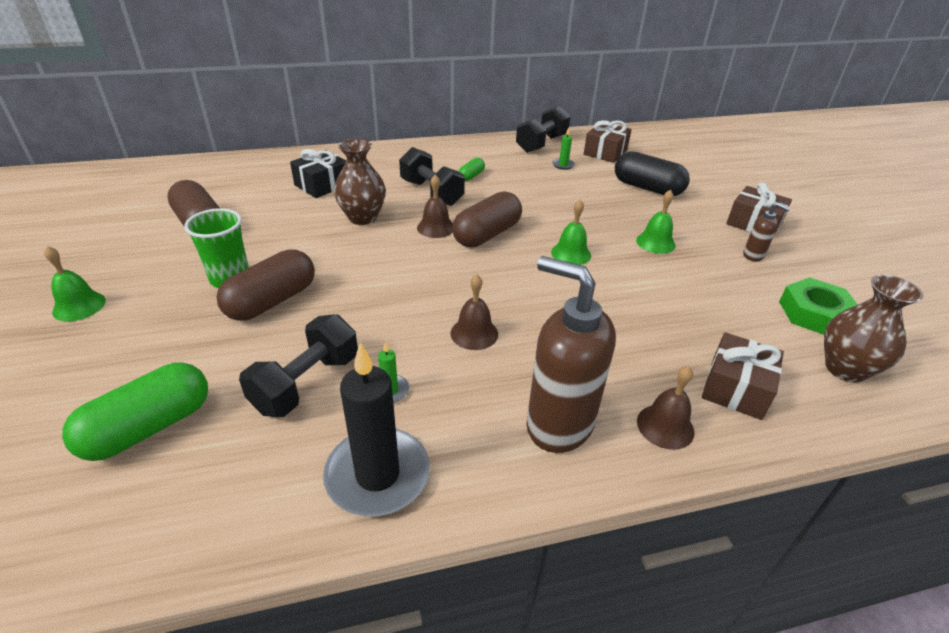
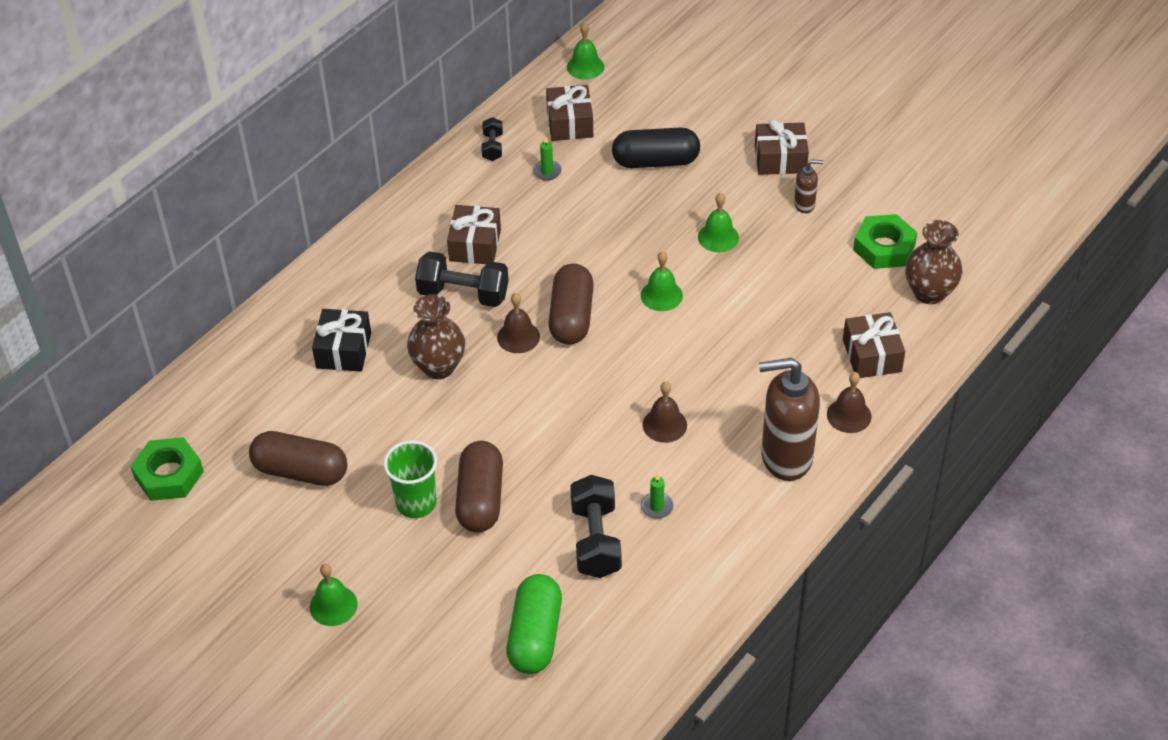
camera: 35 degrees left, 10 degrees up
black candle [323,343,430,516] -> none
green capsule [459,158,485,181] -> brown gift [447,205,501,264]
black dumbbell [516,106,570,153] -> black dumbbell [481,117,503,161], size x0.54
none -> green nut [130,437,204,501]
none -> green bell [567,22,604,80]

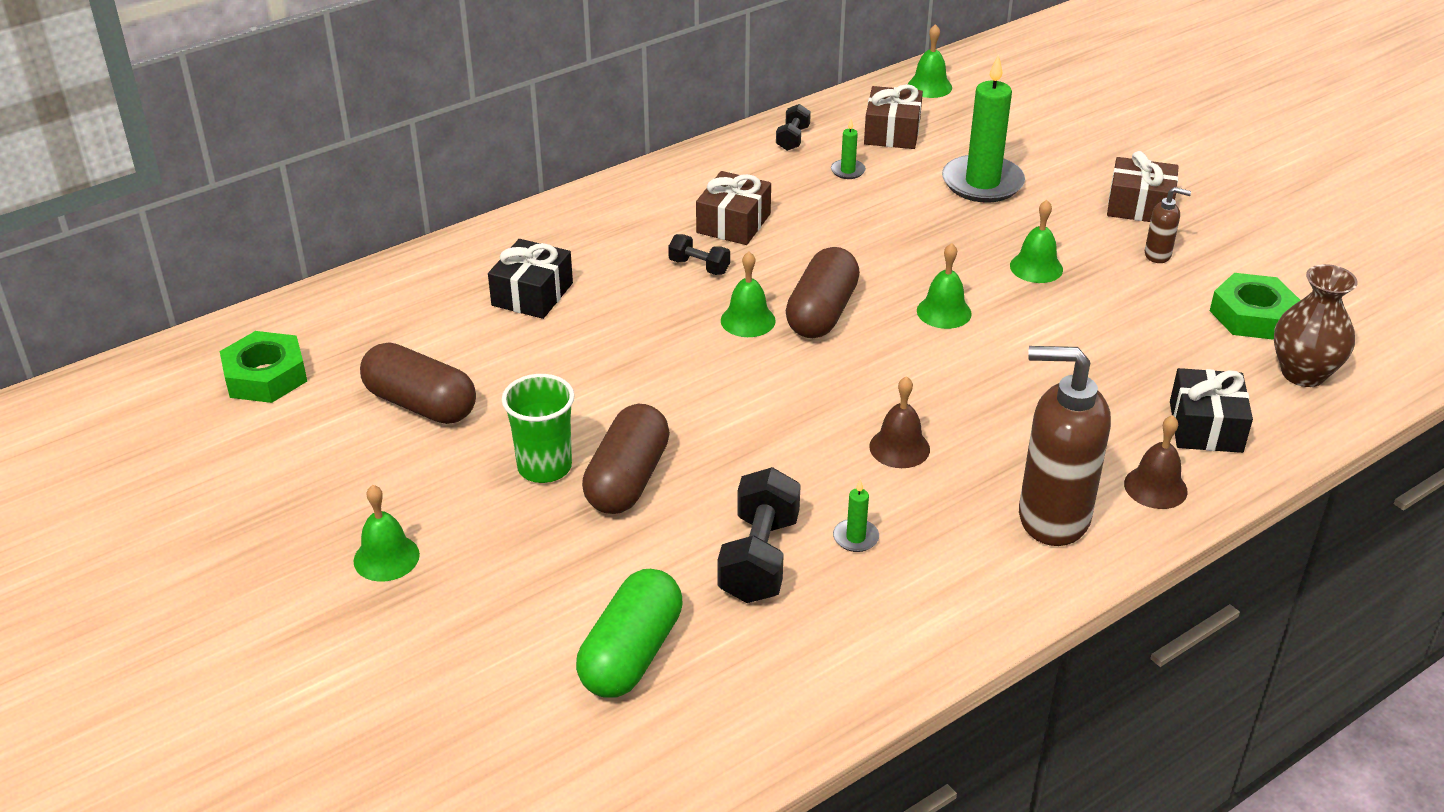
camera: 15 degrees right, 10 degrees down
brown vase [407,294,465,379] -> none
black dumbbell [415,251,509,307] -> black dumbbell [668,234,730,275], size x0.54
brown bell [497,293,540,353] -> green bell [721,252,776,337]
black capsule [612,127,700,168] -> green candle [942,54,1025,203]
brown gift [843,312,905,378] -> black gift [1170,368,1253,453]

